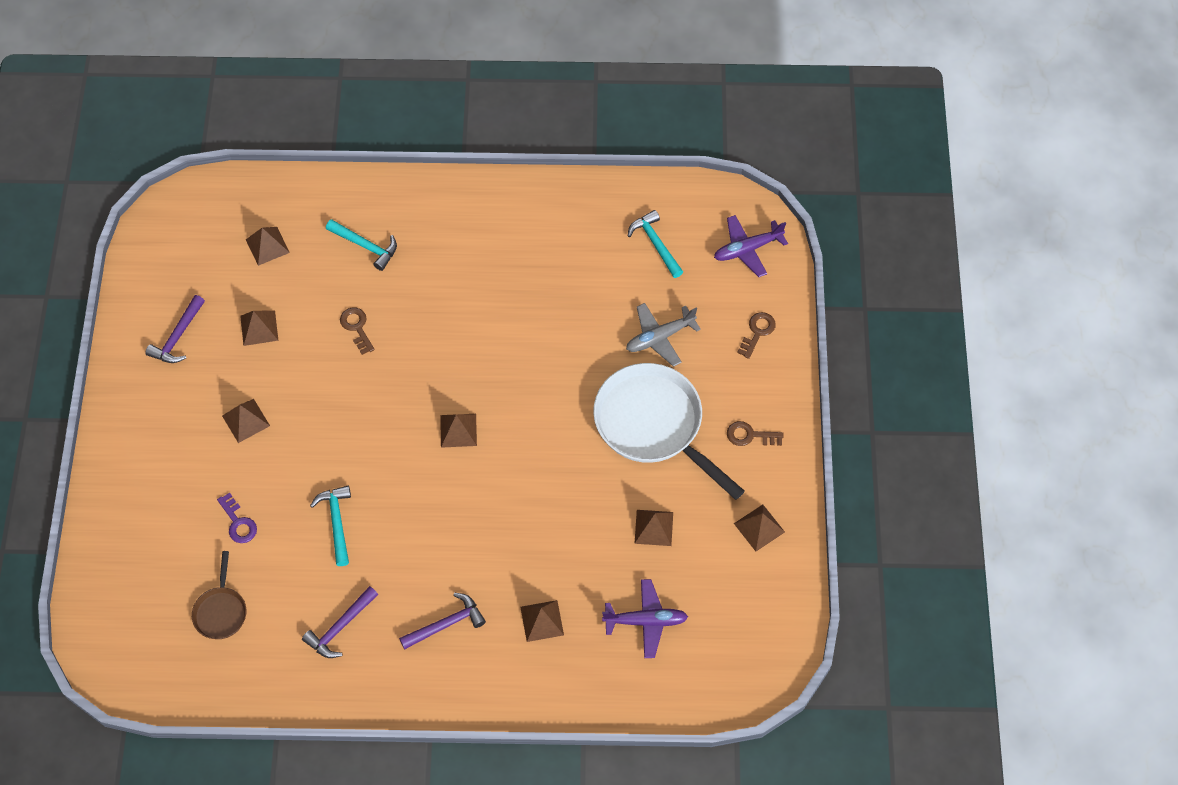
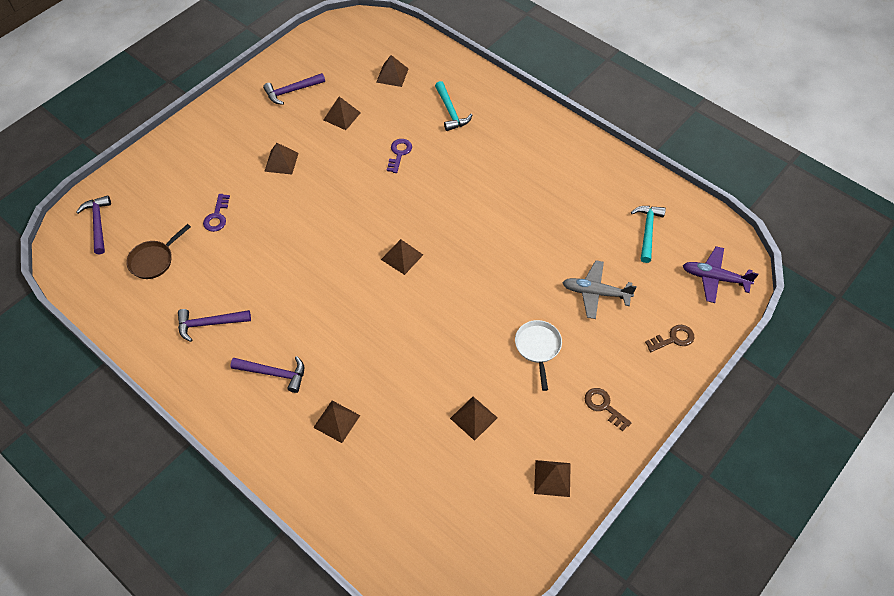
camera: 40 degrees right, 5 degrees down
turquoise hammer [310,486,351,566] -> none
brown key [340,308,375,355] -> purple key [387,139,412,173]
white pan [593,363,745,500] -> white pan [515,320,562,391], size x0.48
purple plane [602,579,688,658] -> none
none -> purple hammer [76,195,111,255]

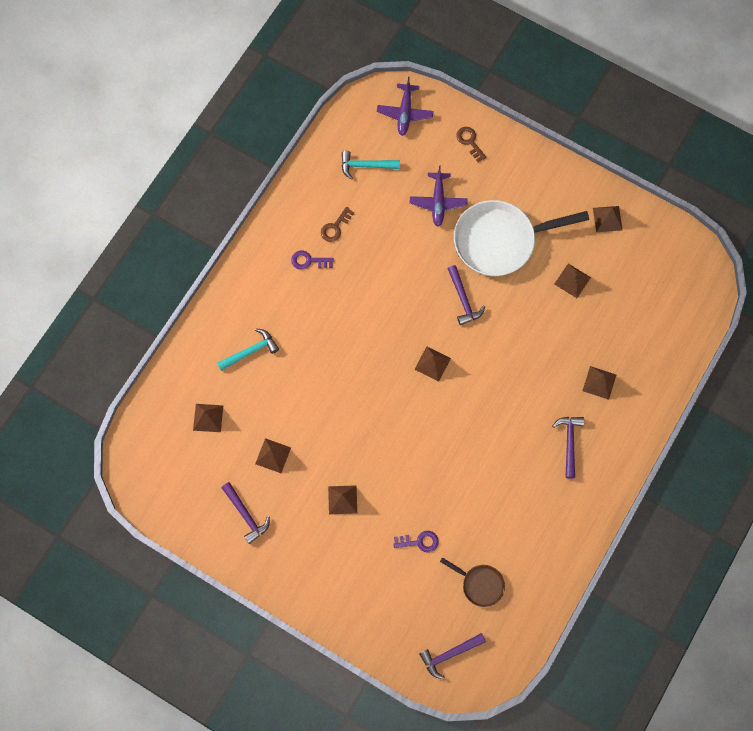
camera: 100 degrees left, 15 degrees up
purple hammer [178,309,251,342] -> purple hammer moved to [448,265,486,325]
purple key [387,139,412,173] -> purple key moved to [291,251,334,270]
white pan [515,320,562,391] -> white pan [454,200,589,276], size x2.09
grey plane [562,260,637,319] -> purple plane [410,166,468,226]
brown key [585,388,632,431] -> brown key moved to [321,207,354,242]

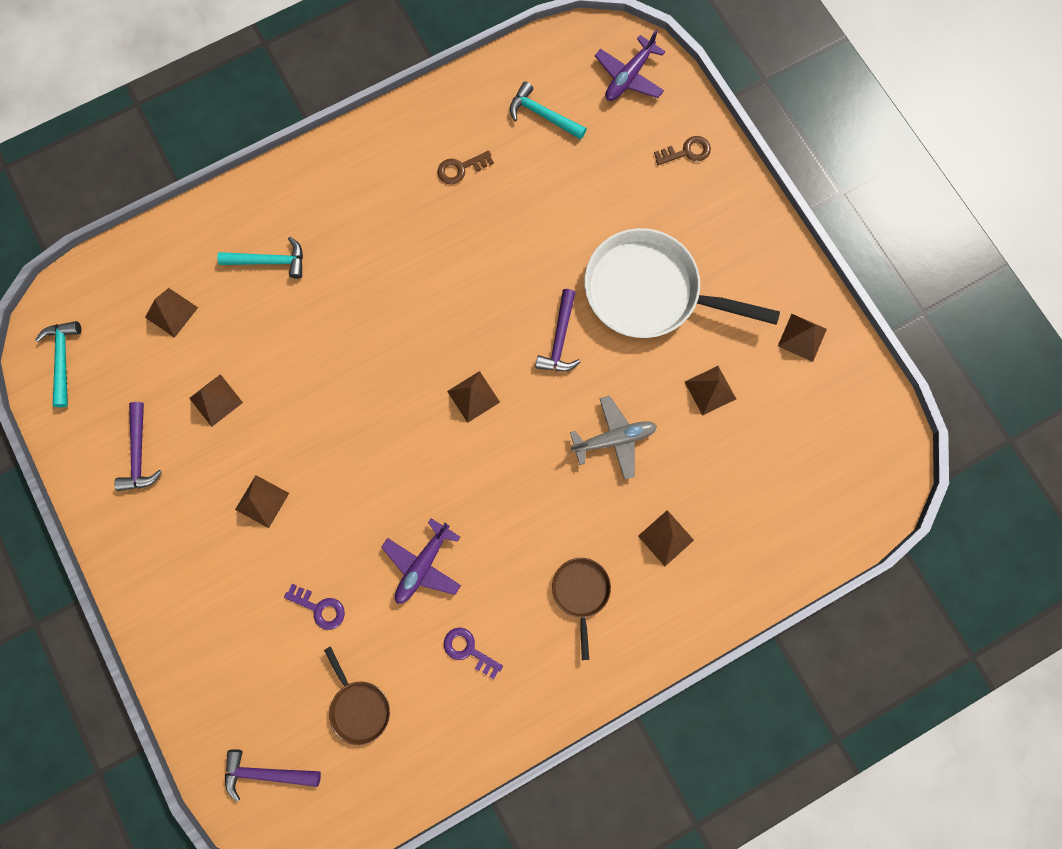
camera: 30 degrees right, 5 degrees up
purple key [291,251,334,270] -> purple key moved to [444,627,503,679]
purple plane [410,166,468,226] -> purple plane moved to [381,518,461,604]
brown key [456,127,487,162] -> brown key turned 75 degrees clockwise [654,136,711,165]
purple hammer [552,417,584,479] -> brown pan [552,558,611,660]
none -> turquoise hammer [35,321,81,407]
none -> grey plane [570,396,657,480]

